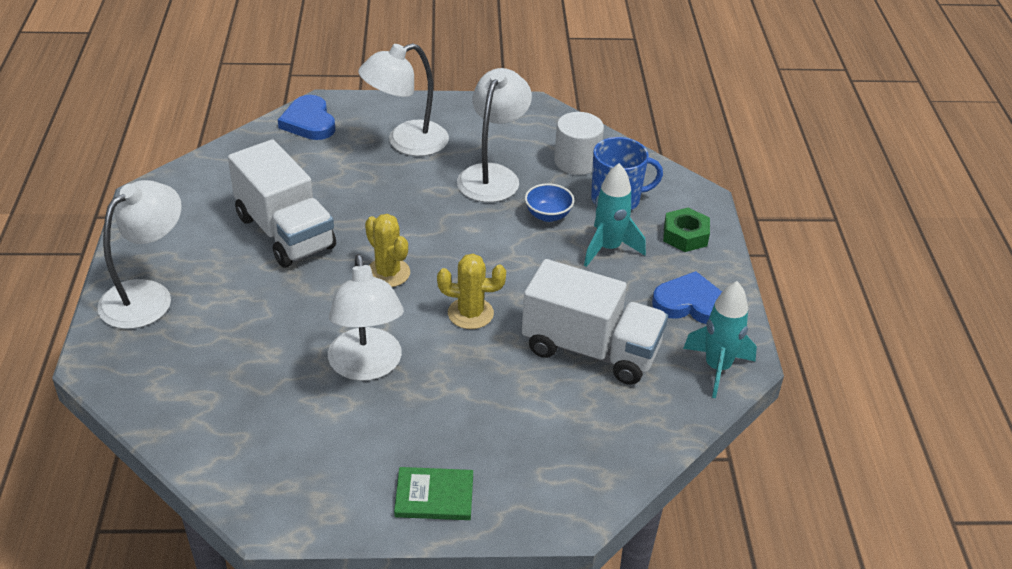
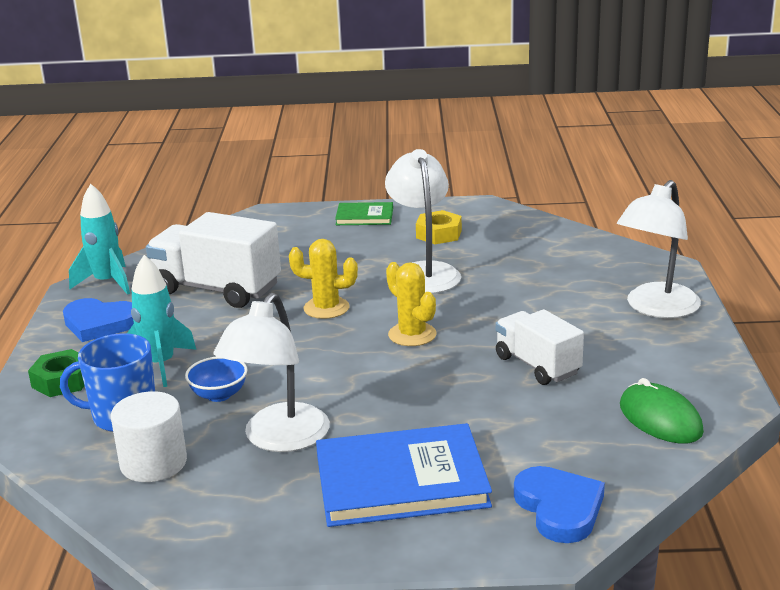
camera: 175 degrees left, 15 degrees down
white truck [228,139,336,267] -> white truck [495,309,584,385], size x0.63
white lamp [358,43,449,156] -> blue book [316,423,492,527]
none -> yellow nut [416,210,462,244]
none -> green mouse [620,378,704,444]

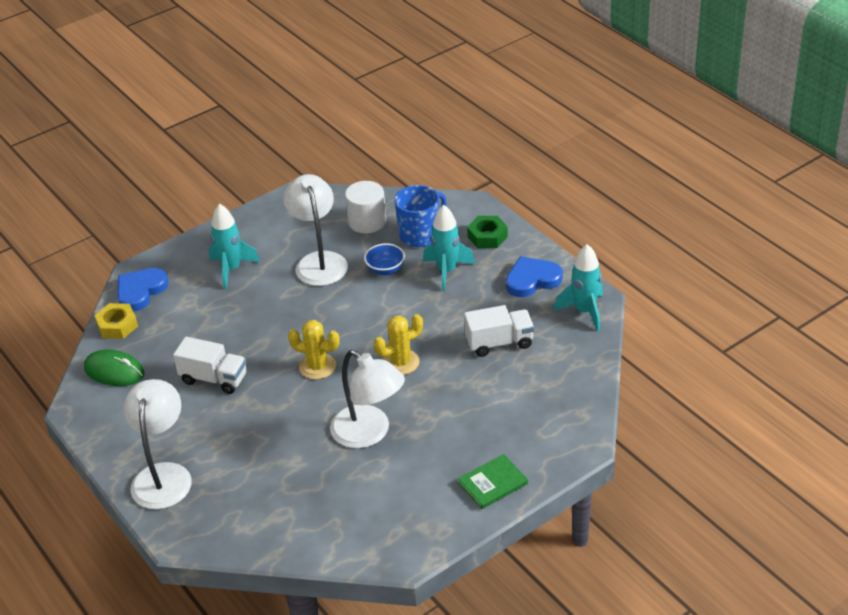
camera: 145 degrees right, 15 degrees up
white truck [146,212,281,308] -> white truck [464,305,534,357], size x0.63
blue book [316,423,492,527] -> turquoise rocket [209,204,260,289]
yellow nut [416,210,462,244] -> yellow nut moved to [94,303,138,339]
blue heart [514,466,605,543] -> blue heart turned 90 degrees clockwise [117,268,169,311]

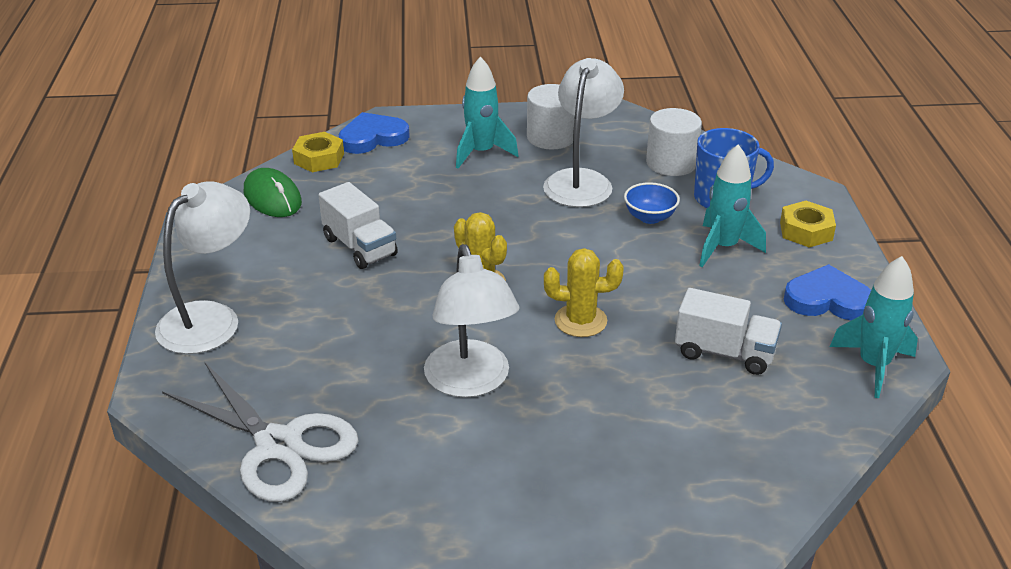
camera: 30 degrees right, 5 degrees down
green book [458,454,528,509] -> none
green nut [467,216,508,248] -> yellow nut [780,201,836,248]
none -> white scissors [162,363,359,502]
none -> white cylinder [527,84,575,149]

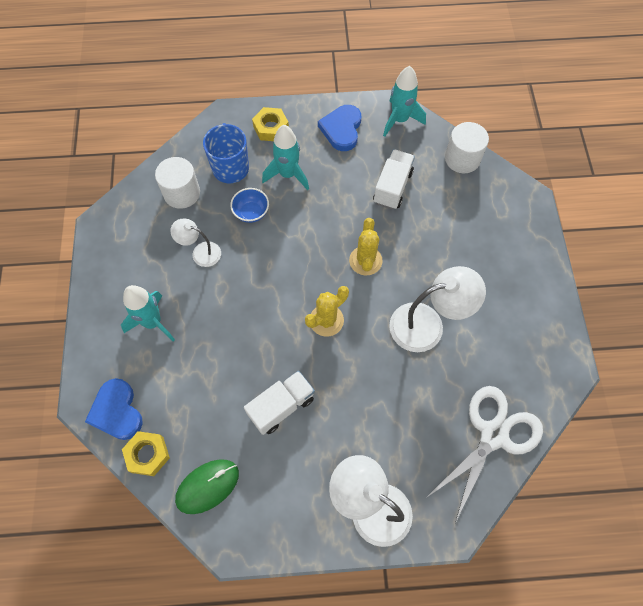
camera: 90 degrees left, 30 degrees up
white cylinder [527,84,575,149] -> white cylinder moved to [445,122,489,173]
white lamp [543,58,624,207] -> white lamp [170,219,221,267], size x0.56

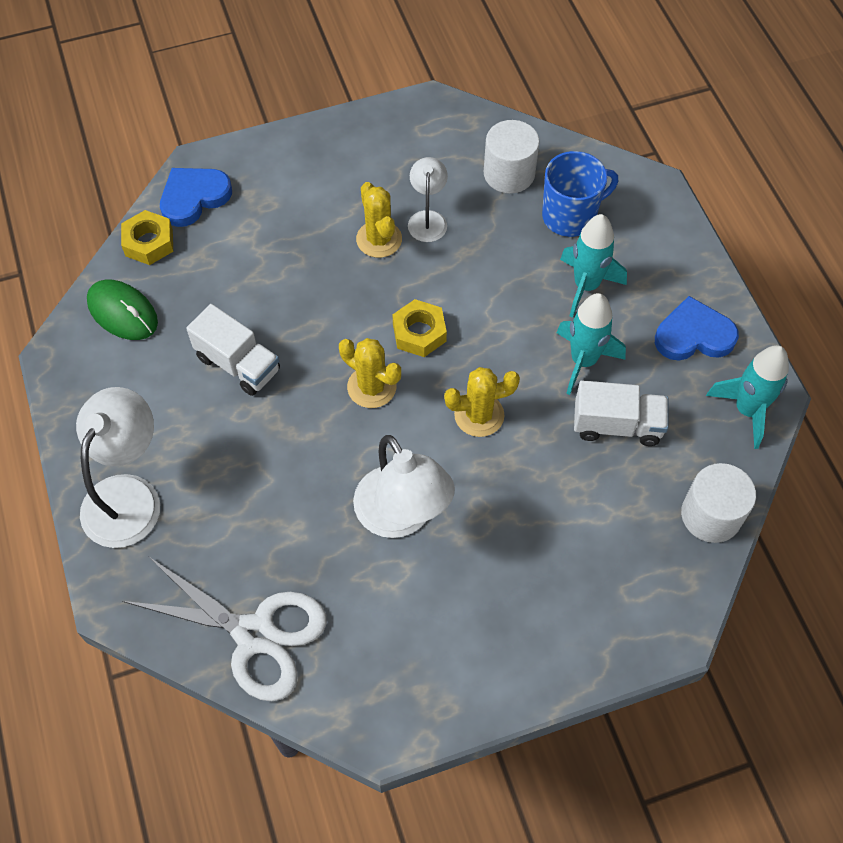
camera: 75 degrees right, 5 degrees down
turquoise rocket [121,285,175,341] -> turquoise rocket moved to [556,293,626,395]
blue bowl [230,188,269,223] -> none
yellow nut [252,107,289,141] -> yellow nut moved to [392,299,447,357]
none -> yellow cactus [356,182,402,258]

